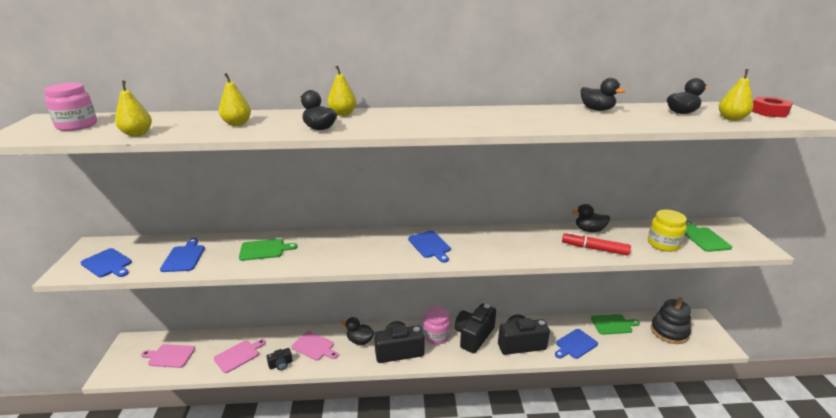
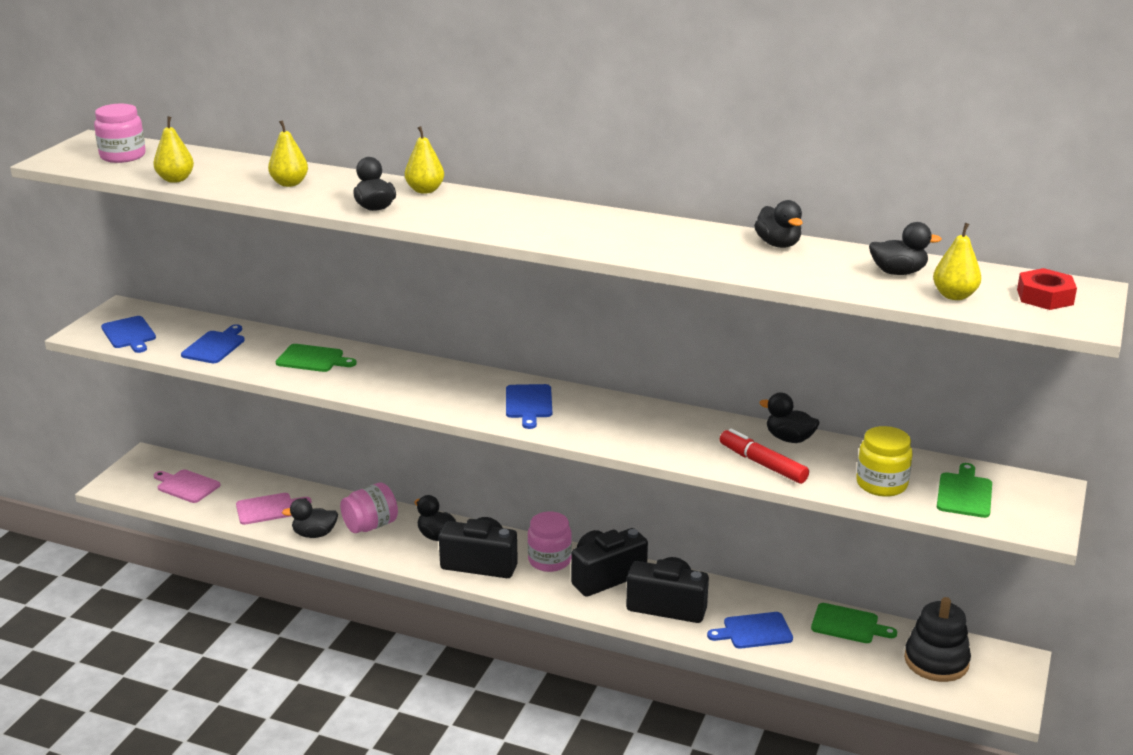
camera: 25 degrees right, 0 degrees up
black camera [267,348,293,370] -> black duck [282,498,338,538]
pink cutting board [291,331,338,361] -> pink jar [340,483,398,533]

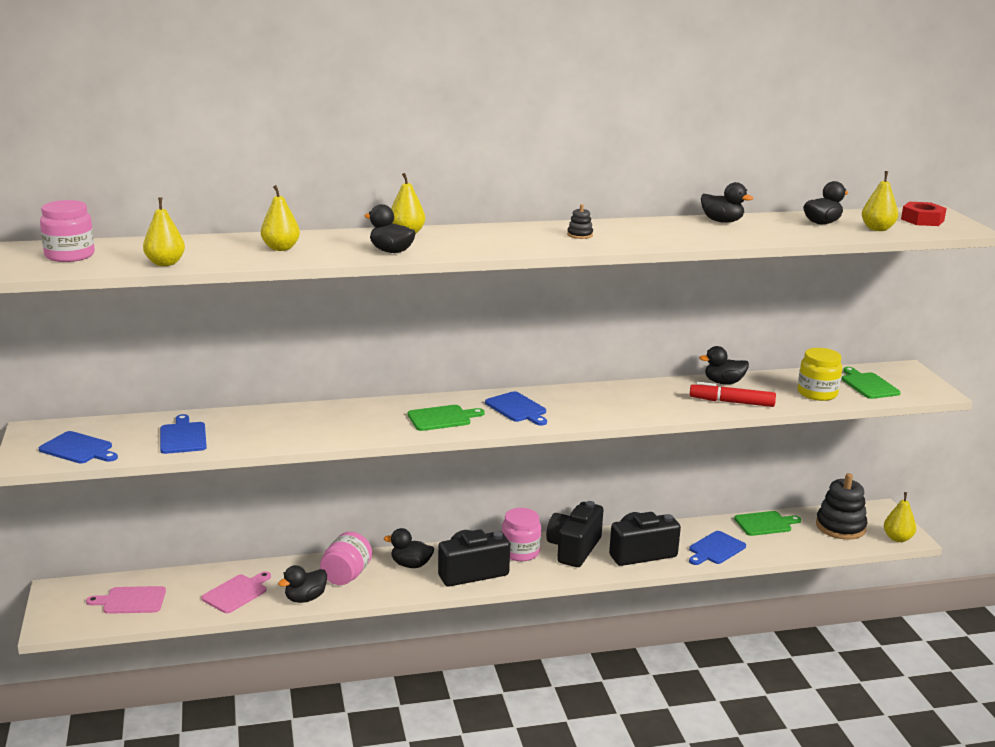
camera: 35 degrees left, 5 degrees down
green cutting board [276,344,357,372] -> green cutting board moved to [407,405,485,431]
none -> black stacking toy [567,204,593,239]
none -> yellow pear [884,492,916,542]

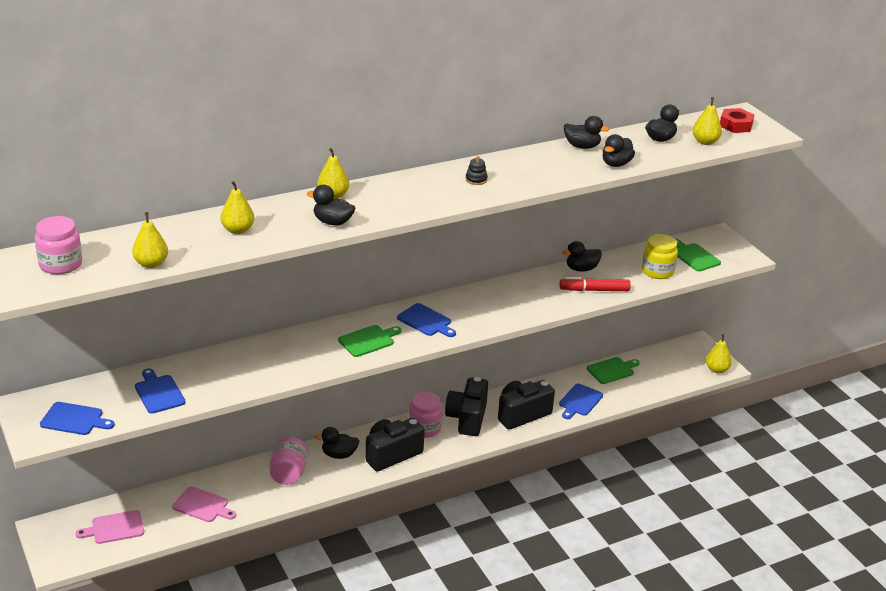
camera: 15 degrees left, 10 degrees up
pink cutting board [201,571,271,613] -> pink cutting board turned 90 degrees clockwise [172,486,236,522]
black duck [278,565,327,603] -> black duck moved to [603,134,635,167]
black stacking toy [816,473,868,540] -> none

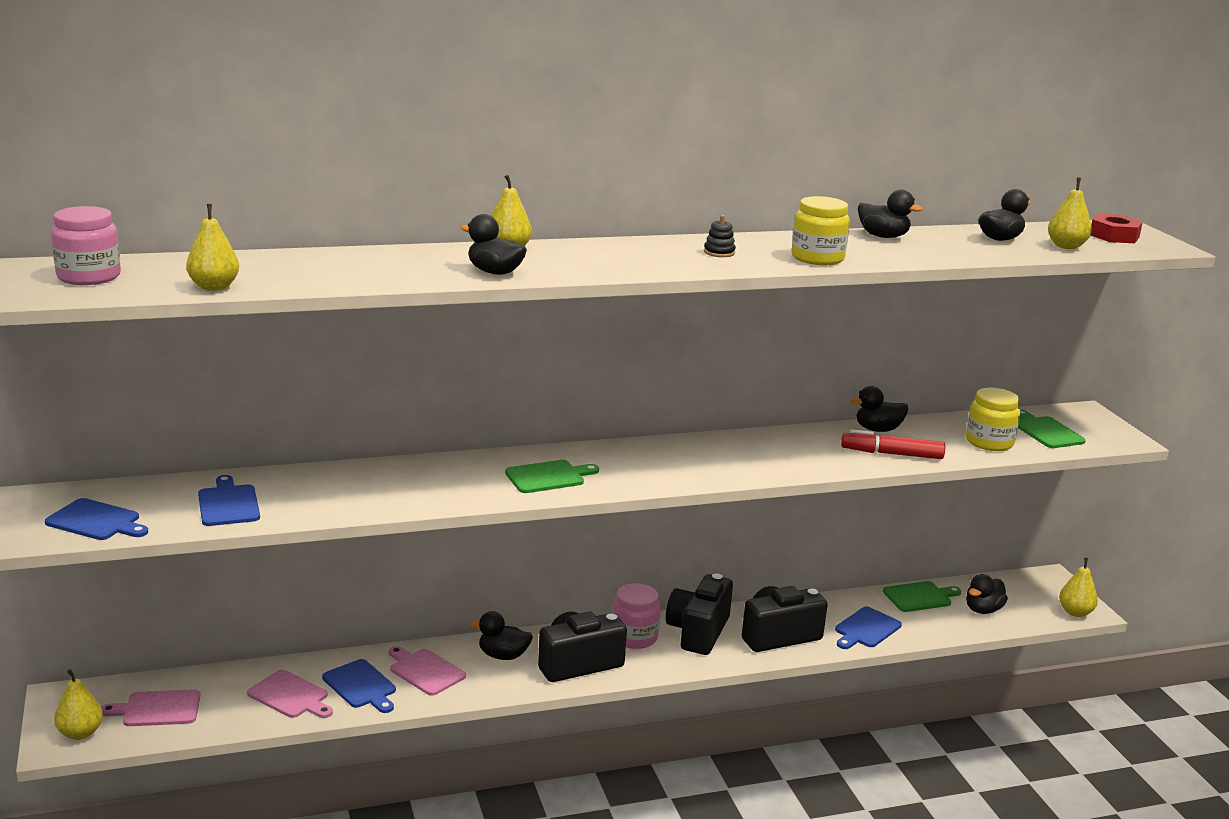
camera: 10 degrees right, 10 degrees down
yellow pear [221,181,254,234] -> yellow pear moved to [54,669,103,740]
pink jar [270,437,309,485] -> pink cutting board [388,646,466,696]
blue cutting board [397,303,456,337] -> blue cutting board moved to [322,659,396,713]
black duck [603,134,635,167] -> black duck moved to [966,574,1008,614]
none -> yellow jar [791,196,850,265]

